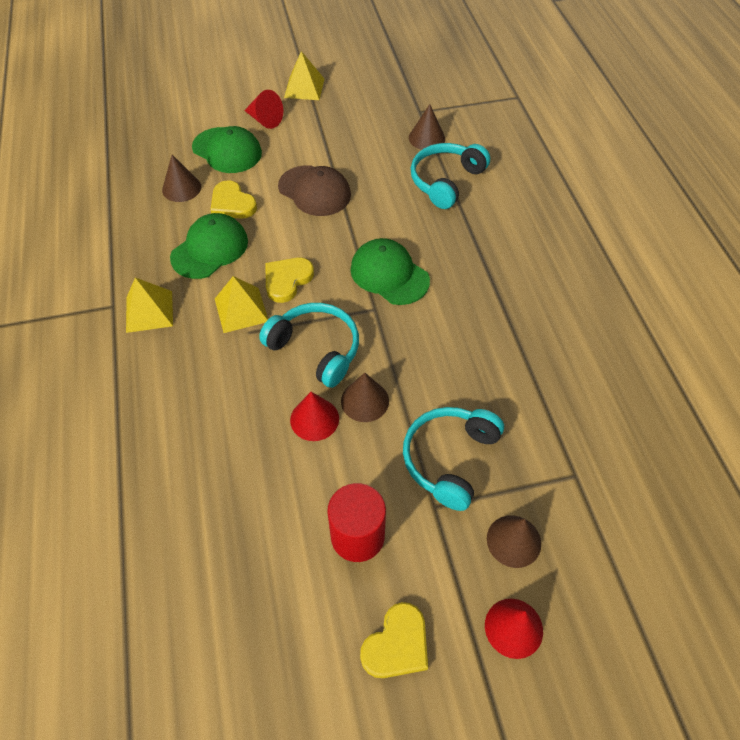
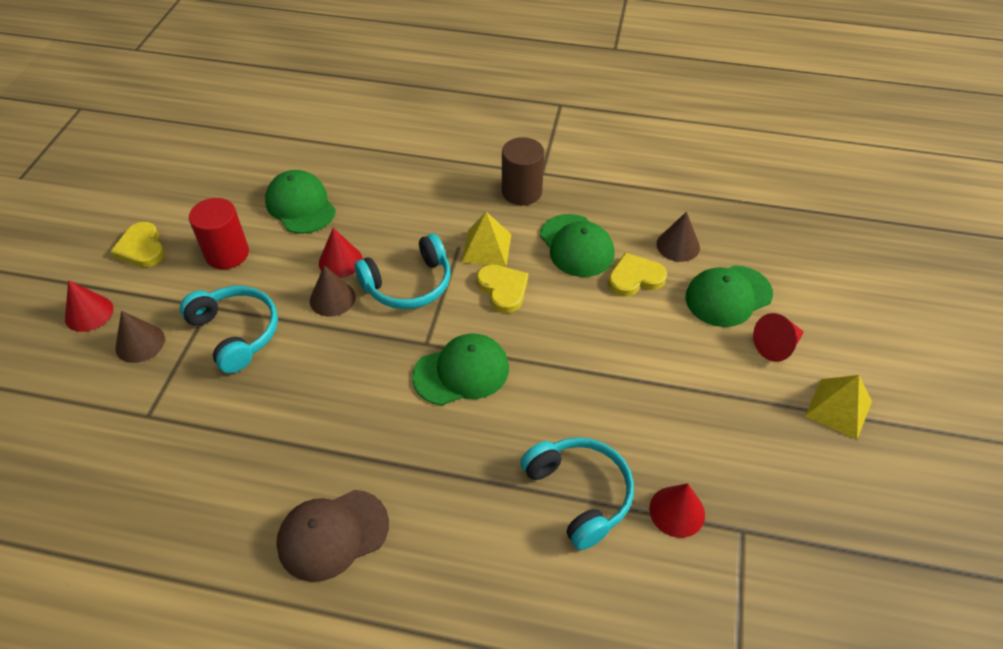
camera: 115 degrees right, 5 degrees down
yellow pyramid [126,278,173,333] -> brown cylinder [502,137,544,205]
brown cap [278,165,351,216] -> brown cap moved to [277,490,389,582]
brown cone [409,104,445,150] -> red cone [649,483,705,538]
none -> green cap [265,170,336,234]

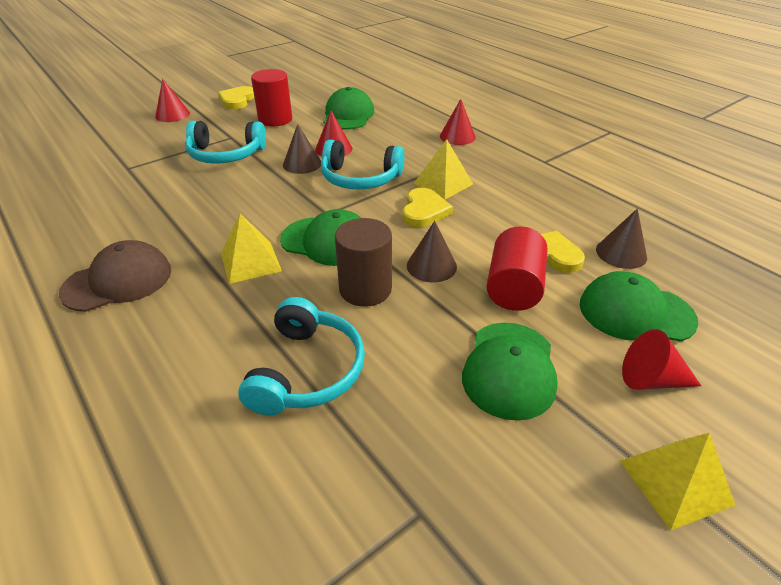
camera: 40 degrees right, 10 degrees down
brown cone [115,311,165,363] -> brown cone moved to [407,221,457,282]
turquoise headphones [180,286,278,373] -> turquoise headphones turned 90 degrees clockwise [185,121,266,164]
brown cap [277,490,389,582] -> brown cap turned 135 degrees clockwise [59,240,171,312]
brown cylinder [502,137,544,205] -> brown cylinder moved to [335,218,392,307]
green cap [540,214,615,277] -> green cap moved to [462,323,558,421]
red cone [649,483,705,538] -> red cone moved to [440,99,476,145]
none -> yellow pyramid [221,213,282,284]
none -> red cylinder [486,226,547,311]

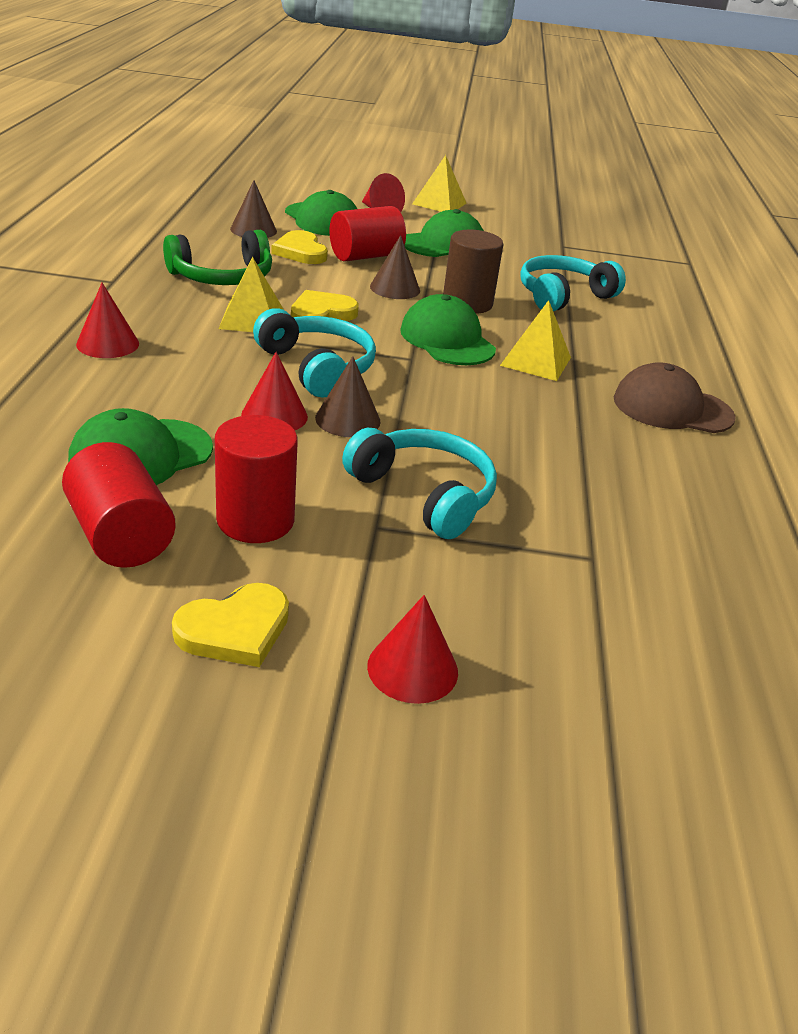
camera: 140 degrees left, 5 degrees down
none -> red cylinder [62,442,176,568]
none -> green headphones [163,230,272,285]

